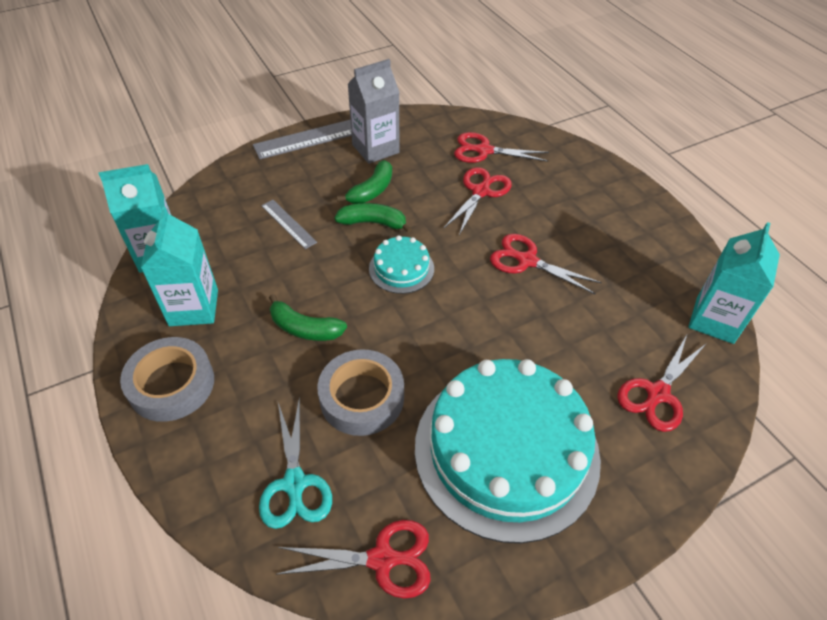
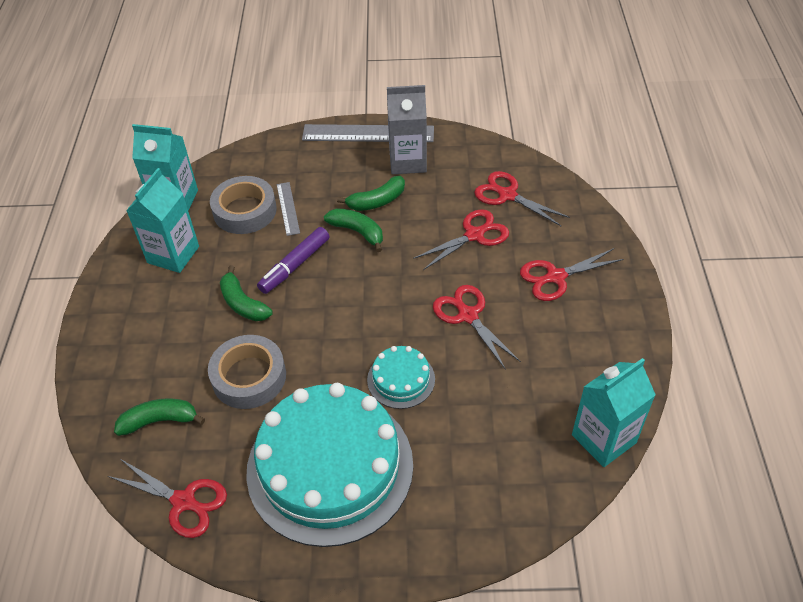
camera: 30 degrees right, 0 degrees up
grey tape [120,337,214,422] -> grey tape moved to [210,176,277,234]
turquoise scissors [259,397,332,529] -> green banana [114,398,205,436]
turquoise cake [369,235,434,294] -> turquoise cake moved to [367,346,435,409]
red scissors [617,335,707,432] -> red scissors moved to [520,248,624,301]
none -> purple marker [257,227,330,294]

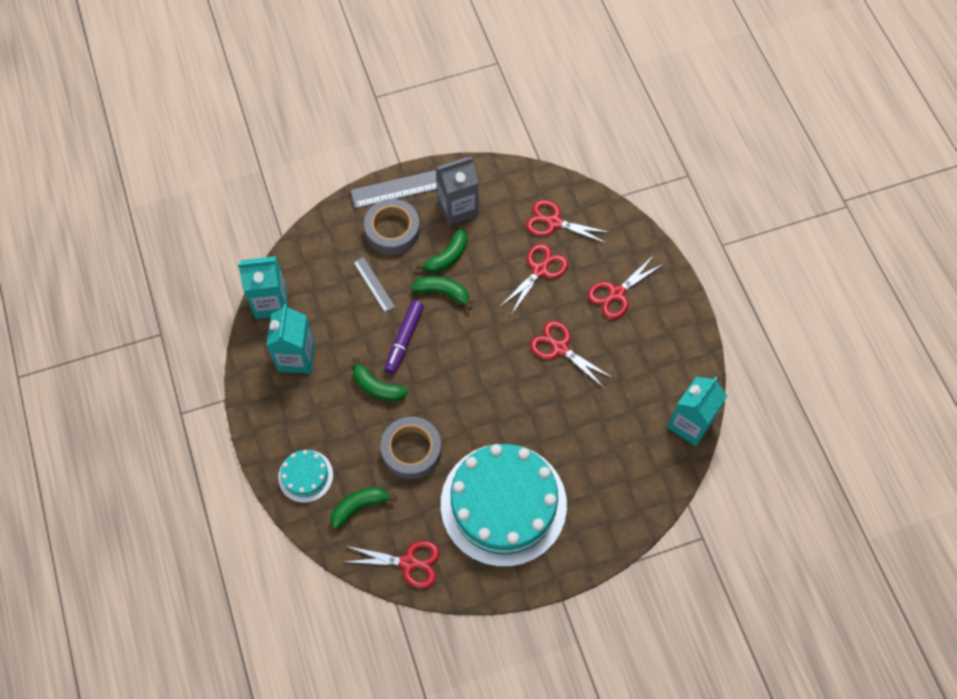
camera: 20 degrees left, 15 degrees up
grey tape [210,176,277,234] -> grey tape moved to [364,199,420,255]
turquoise cake [367,346,435,409] -> turquoise cake moved to [278,450,333,503]

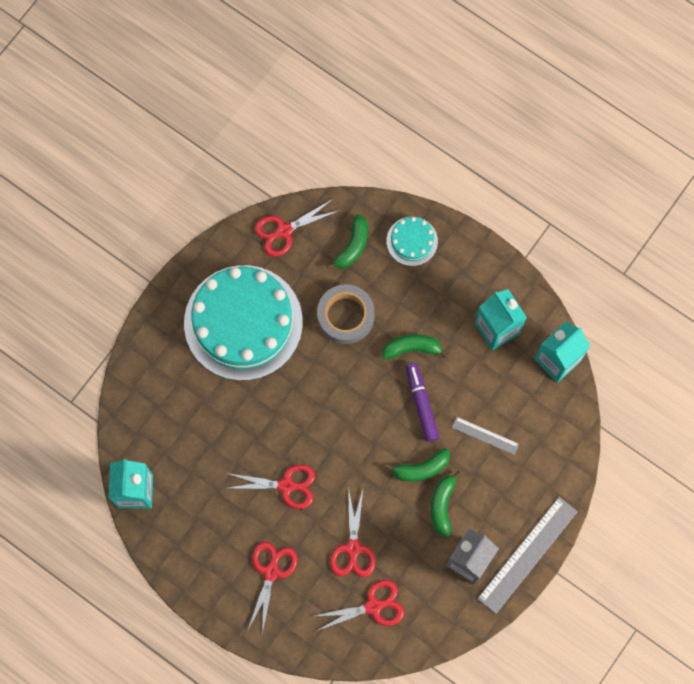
camera: 145 degrees right, 10 degrees up
grey tape [364,199,420,255] -> none

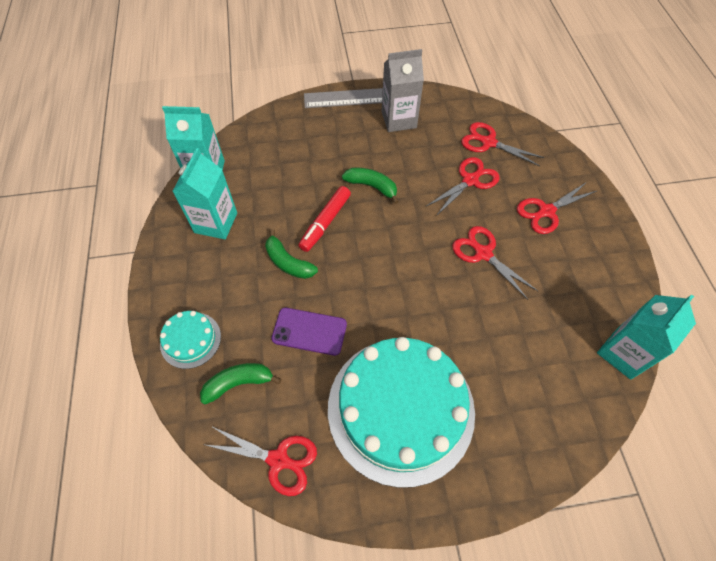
camera: 135 degrees left, 15 degrees down
grey tape [317,284,375,344] -> purple phone [271,308,347,356]
purple marker [406,363,439,442] -> red marker [298,186,351,252]
green banana [431,471,462,537] -> none
grey ruler [452,417,519,455] -> none

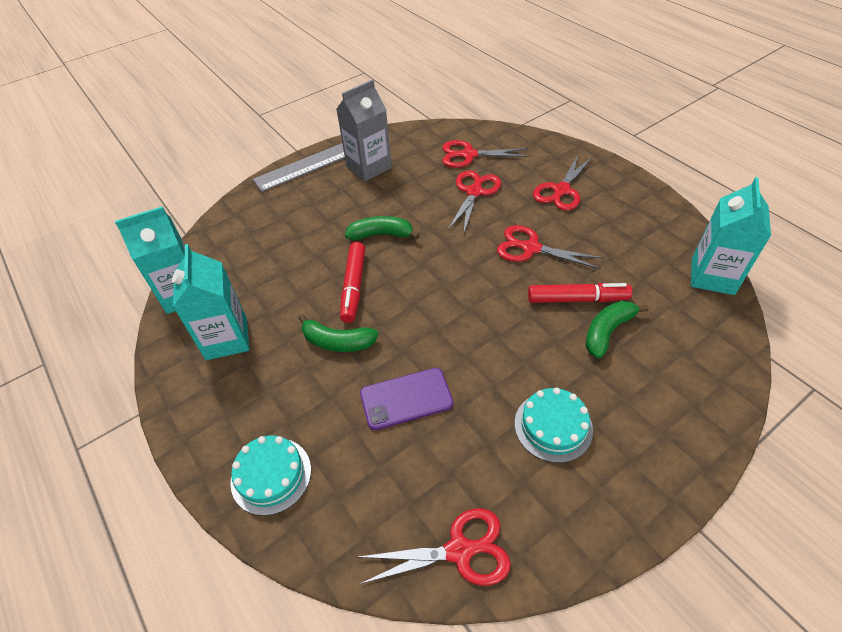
camera: 25 degrees left, 10 degrees down
green banana [200,363,281,404] -> green banana moved to [585,301,649,359]
turquoise cake [328,337,475,488] -> turquoise cake [515,387,593,463], size x0.44
none -> red marker [528,283,632,303]

